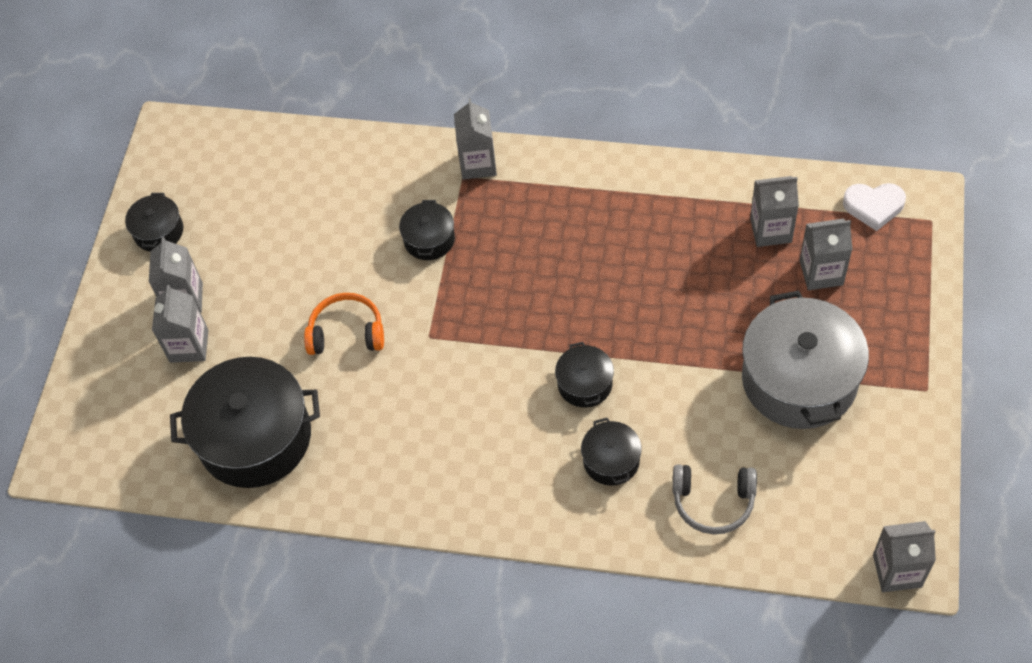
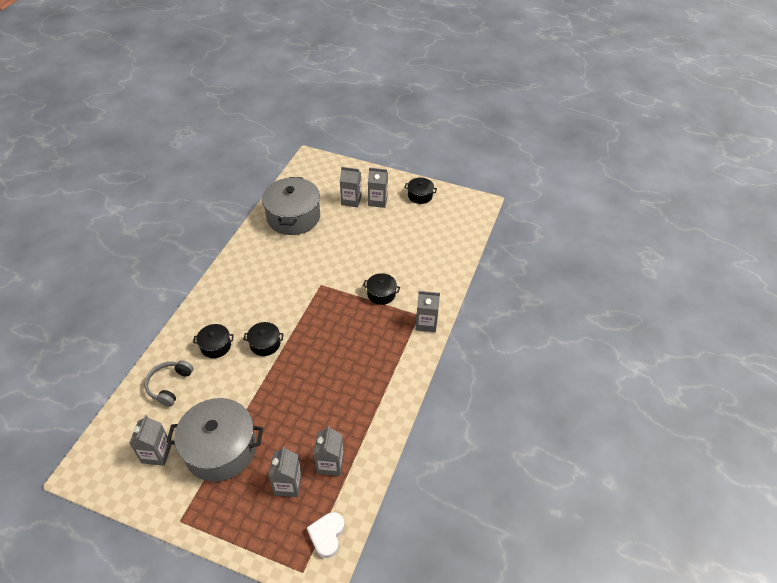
camera: 95 degrees right, 10 degrees down
black pot [170,357,320,488] -> grey pot [262,177,320,235]
orange headphones [304,293,384,355] -> none
grey carton [873,521,936,592] -> grey carton moved to [129,415,172,466]

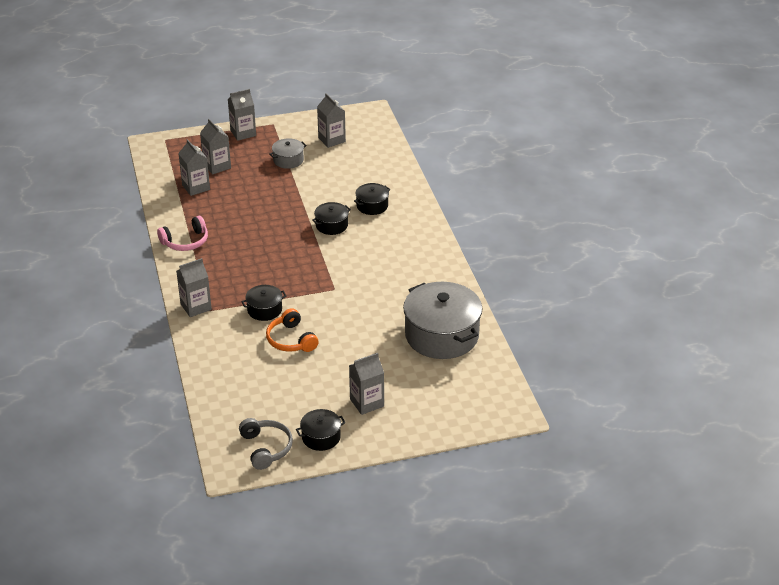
camera: 145 degrees right, 10 degrees down
grey headphones [144,360,193,407] -> grey headphones moved to [239,418,293,470]
grey pot [167,398,263,482] -> grey pot [269,138,307,169], size x0.48
white heart [307,512,344,558] -> none
grey carton [340,167,362,207] -> grey carton moved to [228,89,256,141]
none -> pink headphones [157,216,208,251]
none -> orange headphones [266,308,319,352]

